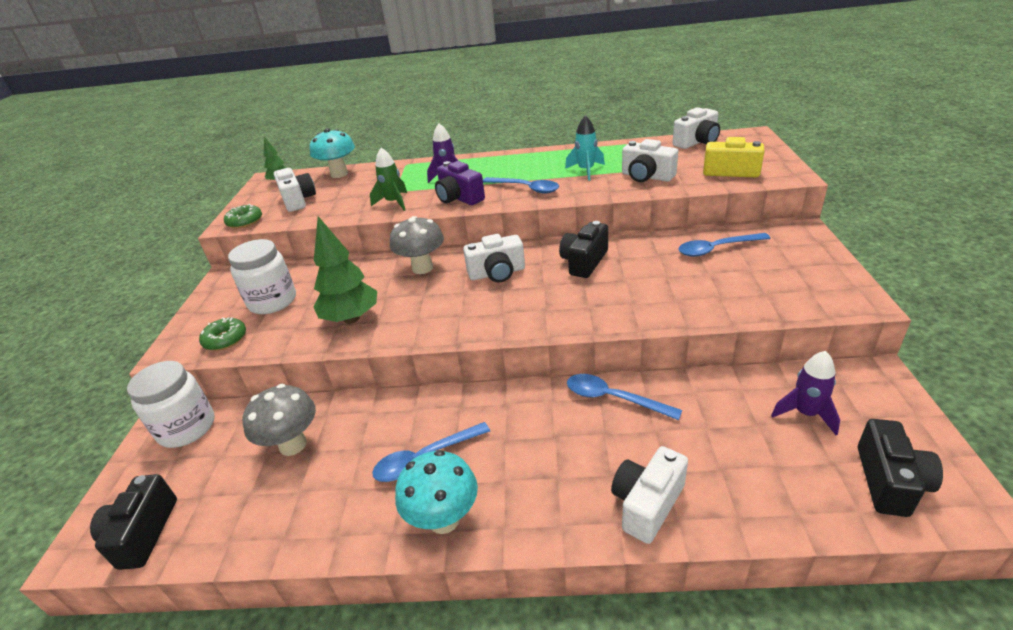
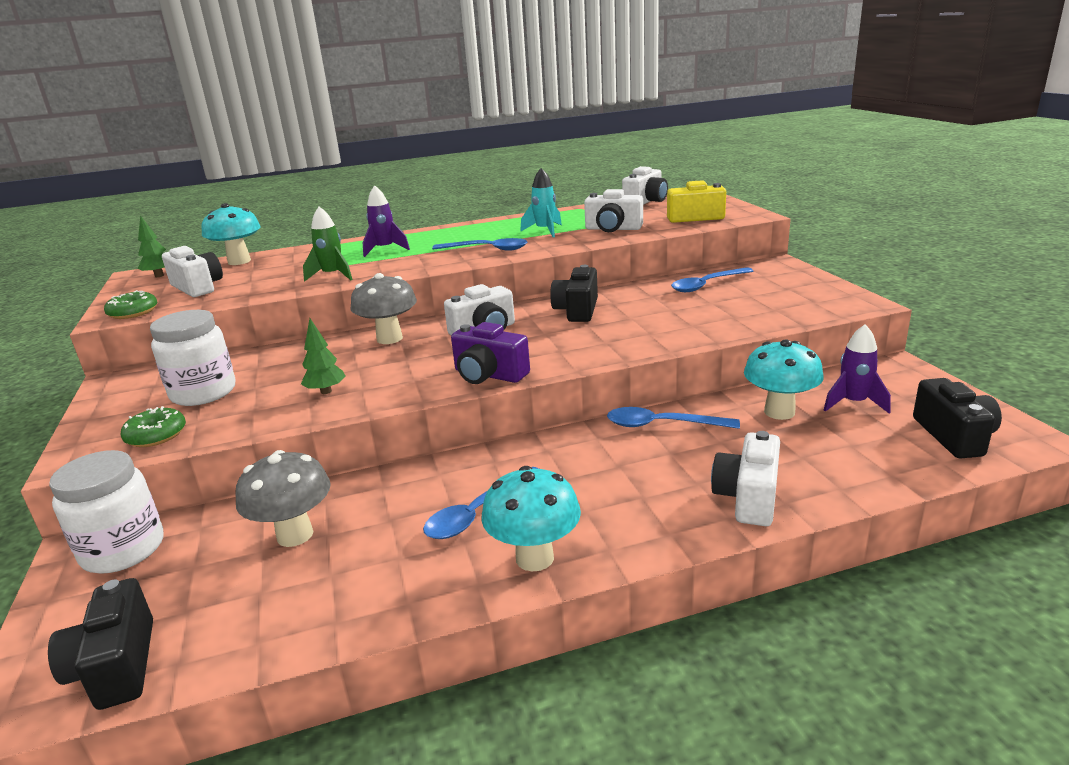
camera: 20 degrees left, 10 degrees down
green tree [314,216,377,324] -> green tree [301,318,346,394], size x0.55
purple camera [435,161,485,205] -> purple camera moved to [451,322,530,384]
none -> turquoise mushroom [744,339,824,420]

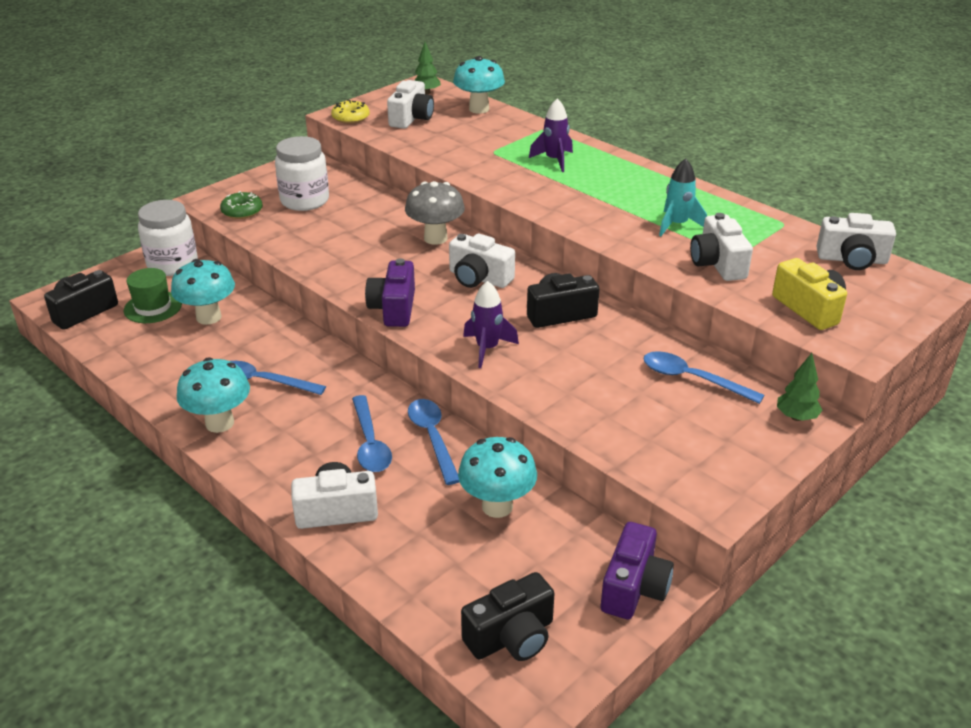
camera: 60 degrees right, 10 degrees up
green donut [104,290,157,319] -> yellow donut [331,100,370,124]
grey mushroom [236,450,331,547] -> turquoise mushroom [171,259,235,325]
green tree [301,318,346,394] -> green tree moved to [777,353,822,421]
green rocket [303,207,353,282] -> none
blue spoon [432,238,527,251] -> blue spoon moved to [352,395,392,472]
purple rocket [824,324,891,414] -> purple rocket moved to [463,281,519,368]
none -> green hat [124,268,182,323]
none -> purple camera [601,522,674,620]

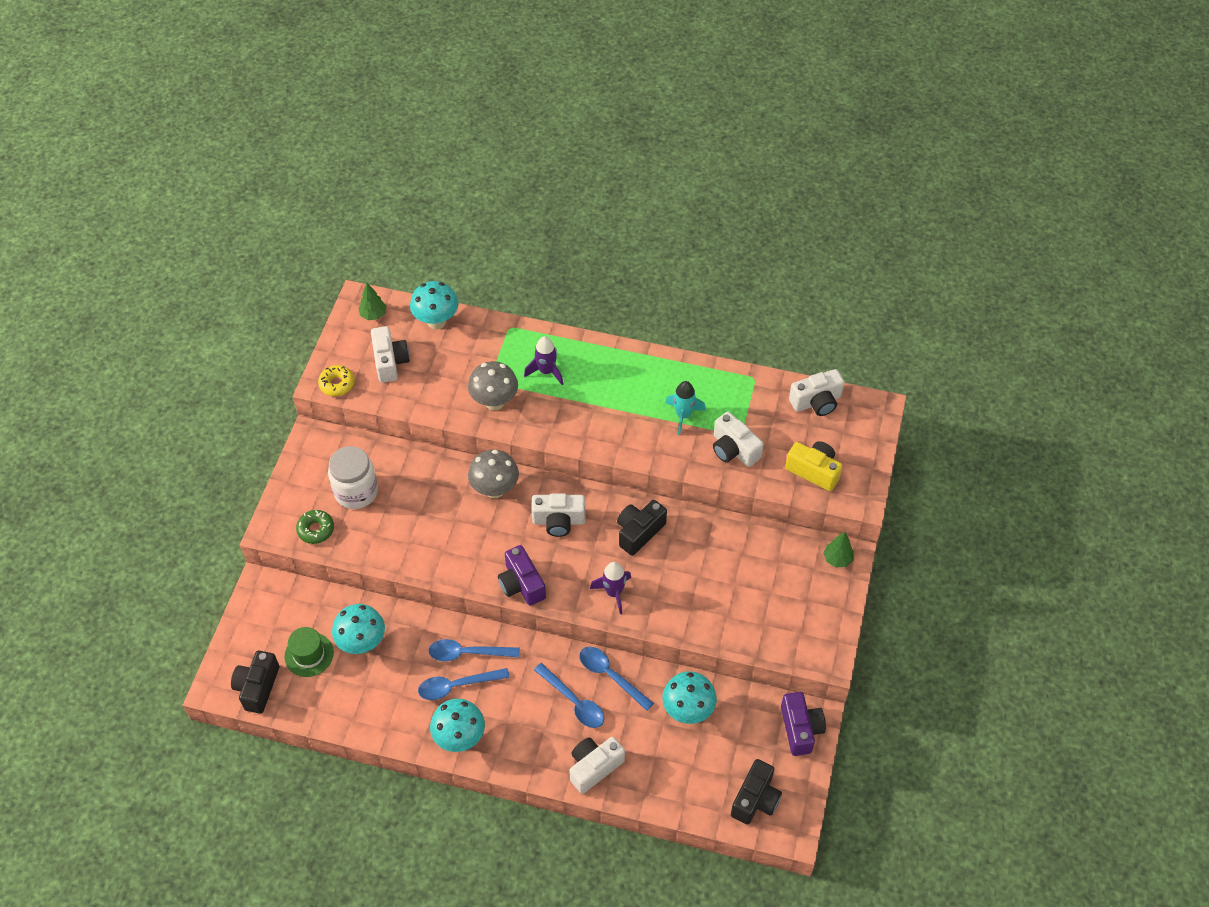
camera: 30 degrees left, 20 degrees up
white jar [138,200,198,276] -> none
blue spoon [643,351,764,404] -> blue spoon moved to [429,639,520,661]
none -> grey mushroom [468,361,518,410]

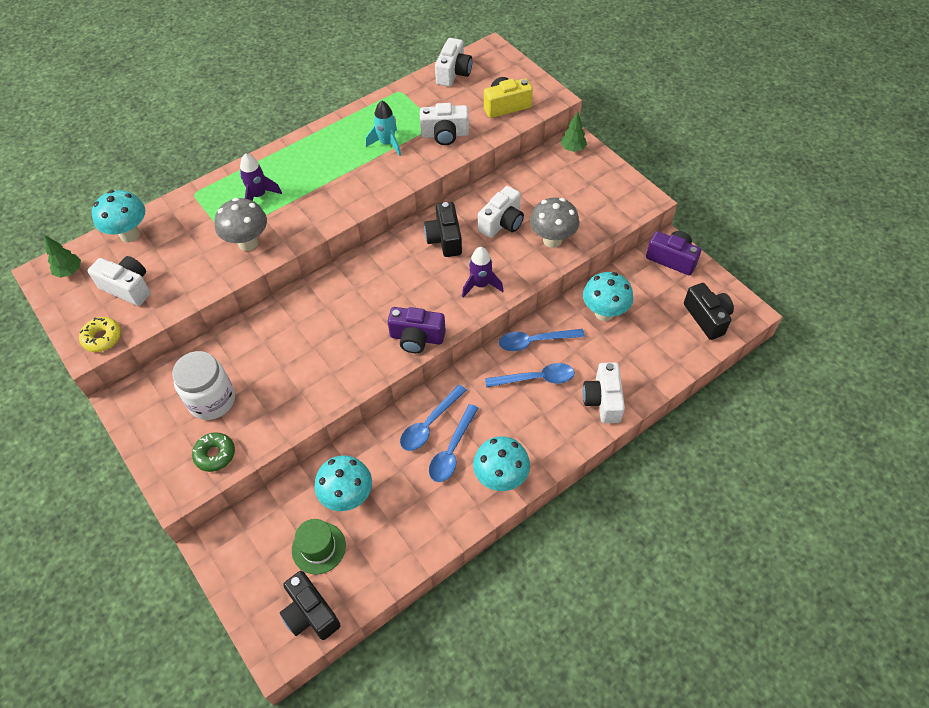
camera: 50 degrees left, 0 degrees up
grey mushroom [468,450,519,498] -> grey mushroom moved to [530,197,579,248]
white camera [531,493,585,537] -> white camera moved to [478,186,524,238]

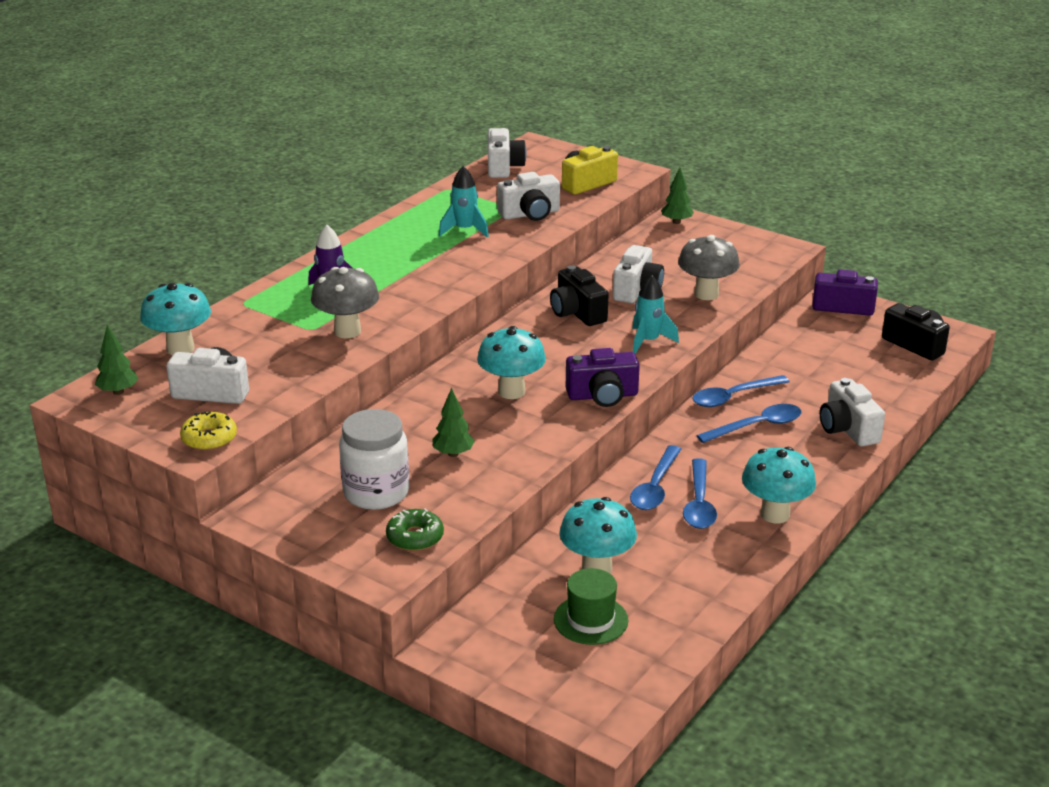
camera: 20 degrees left, 25 degrees down
black camera [280,571,341,640] -> none
purple rocket [462,247,503,298] -> turquoise rocket [632,275,679,354]
turquoise mushroom [583,272,633,321] -> turquoise mushroom moved to [477,326,546,399]
none -> green tree [432,388,475,457]

